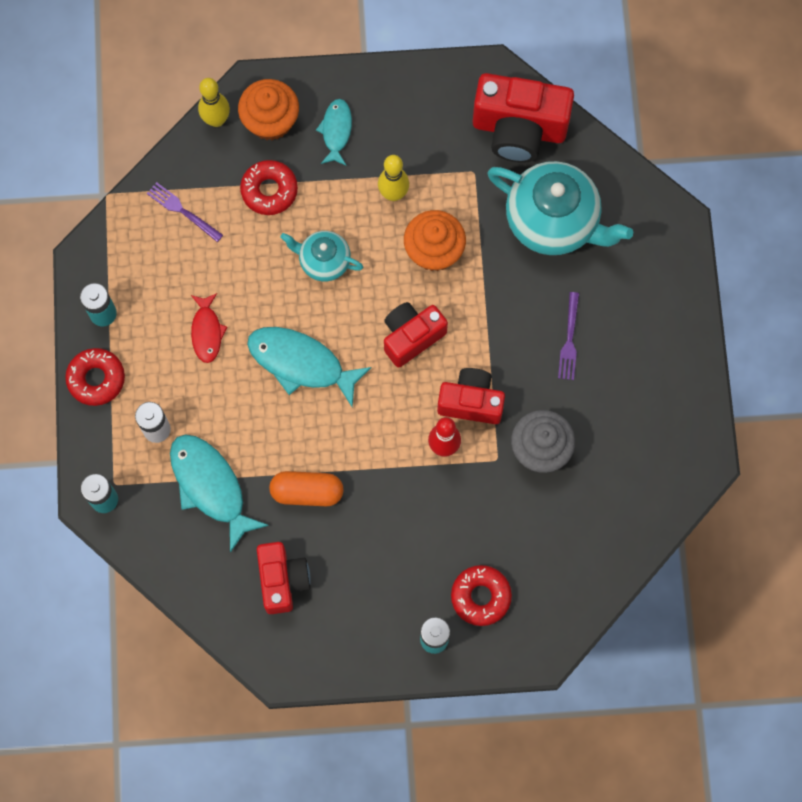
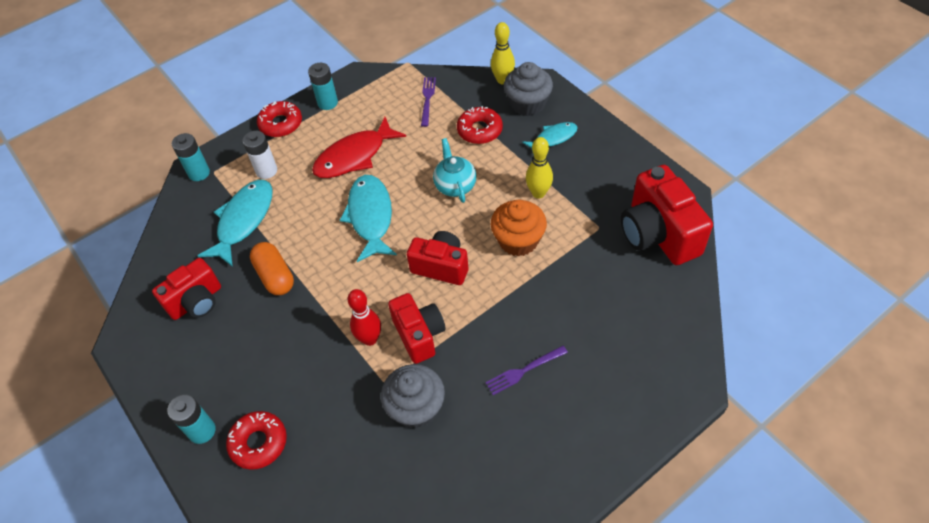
camera: 60 degrees right, 20 degrees down
red fish [191,293,227,363] -> red fish [312,117,406,178], size x1.72
orange cupcake [238,79,299,141] -> grey cupcake [504,62,553,116]
turquoise teapot [487,161,633,255] -> none

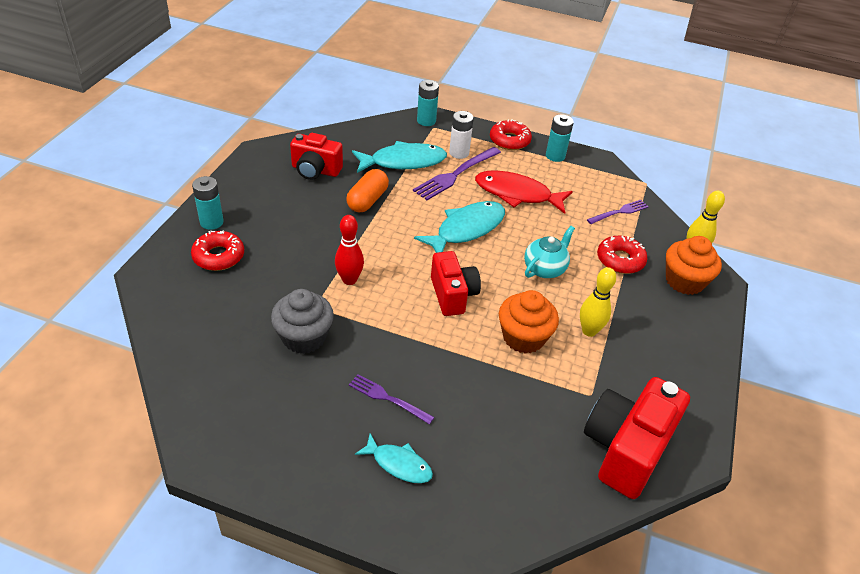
camera: 50 degrees right, 10 degrees down
red camera [388,293,446,364] -> none
grey cupcake [504,62,553,116] -> orange cupcake [666,236,722,295]
turquoise fish [522,122,578,155] -> turquoise fish moved to [355,433,433,483]
none -> purple fork [413,147,501,200]

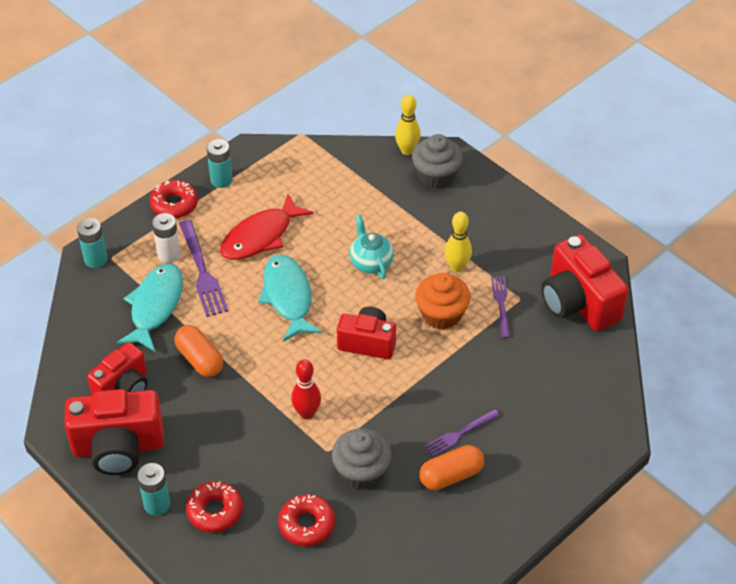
camera: 60 degrees left, 5 degrees up
turquoise fish [355,433,433,483] -> none
purple fork [587,199,649,224] -> purple fork moved to [491,276,510,338]
red donut [597,236,648,274] -> red donut moved to [278,494,335,546]
orange cupcake [666,236,722,295] -> grey cupcake [412,134,463,189]
none -> red camera [65,389,164,475]
none -> orange capsule [420,445,484,490]

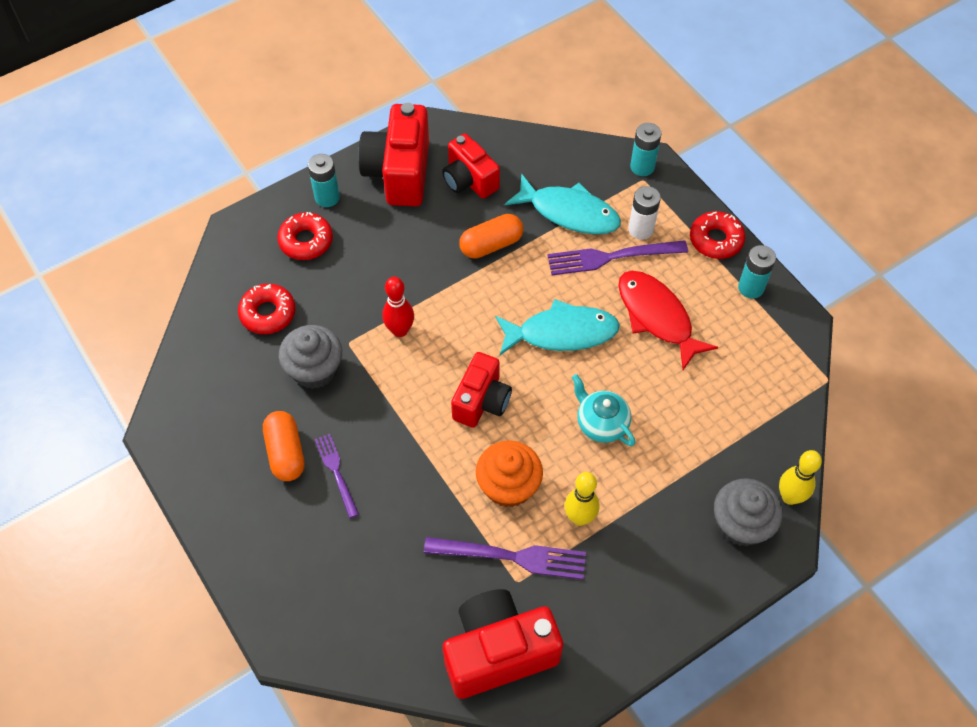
camera: 100 degrees right, 10 degrees up
turquoise teapot [350,215,394,279] -> turquoise teapot turned 120 degrees counterclockwise [572,374,635,446]
purple fork [491,276,510,338] -> purple fork [424,537,586,580], size x1.63

